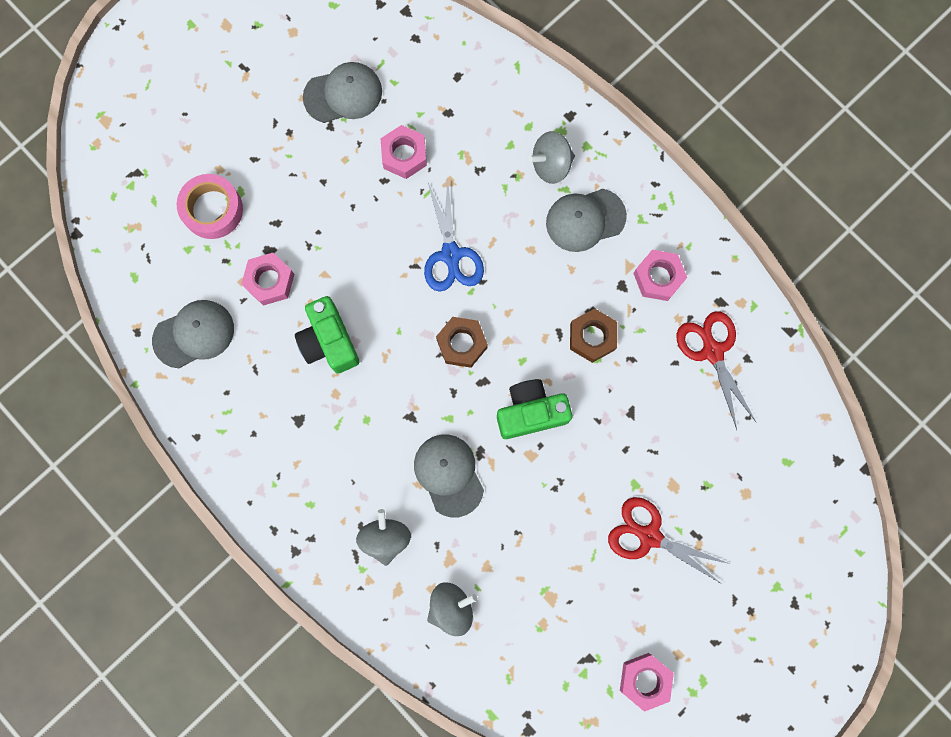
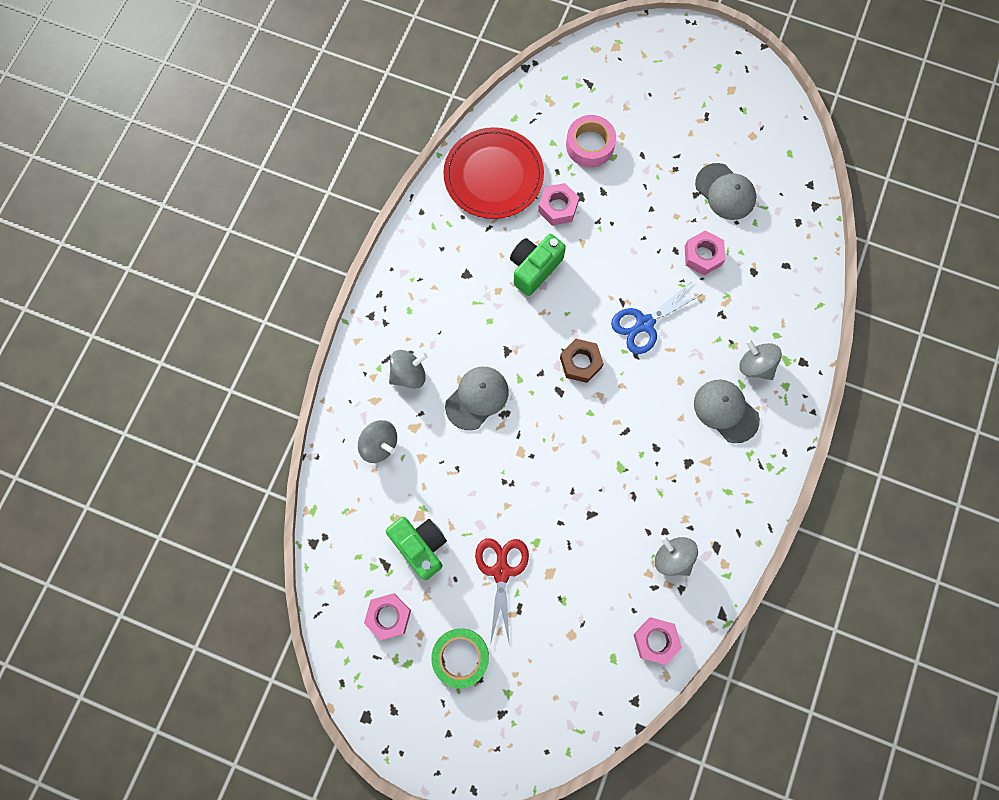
camera: 65 degrees right, 5 degrees down
grey cap [152,300,234,368] -> red plate [443,127,544,219]
green camera [497,379,572,439] -> green camera moved to [386,517,447,580]
brown nut [570,308,617,363] -> none
pink nut [633,250,687,301] -> pink nut moved to [633,618,682,665]
red scissors [676,311,757,430] -> grey spinning top [655,536,698,576]
none -> green tape [431,629,489,688]

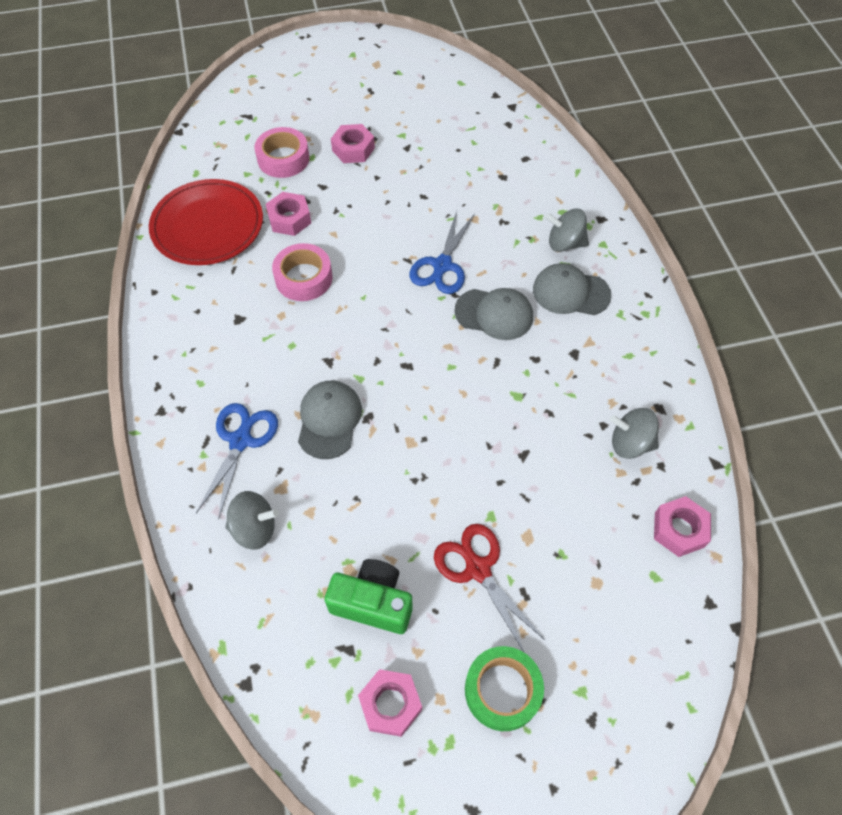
camera: 35 degrees left, 15 degrees down
grey spinning top [389,350,428,389] -> blue scissors [196,403,278,520]
green camera [510,234,566,296] -> pink tape [272,243,332,301]
brown nut [560,339,604,383] -> none
pink nut [685,230,725,275] -> pink nut moved to [331,124,375,163]
grey cap [695,163,756,220] -> grey cap moved to [454,288,533,340]

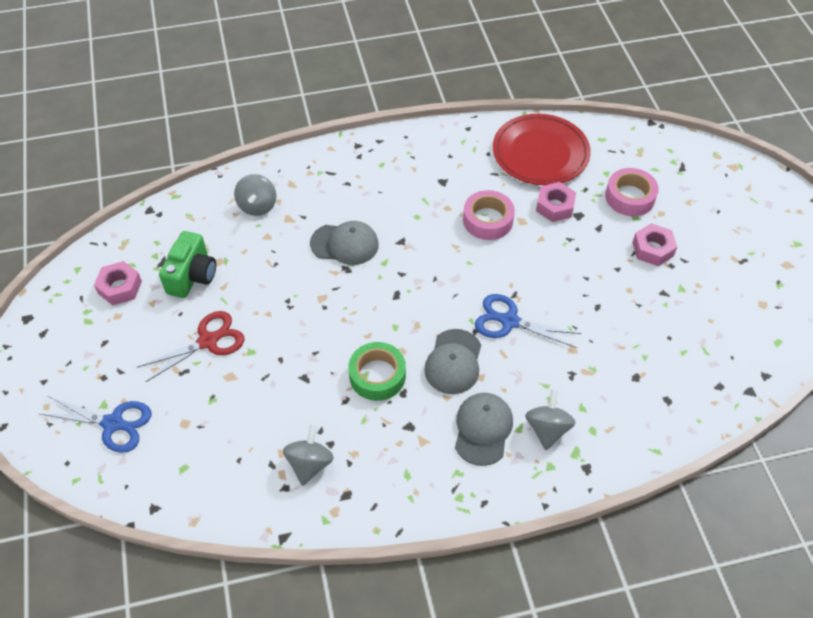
camera: 90 degrees right, 5 degrees down
blue scissors [196,403,278,520] -> blue scissors moved to [41,396,151,453]
green tape [465,646,544,731] -> green tape moved to [349,342,406,401]
pink nut [654,496,711,557] -> none

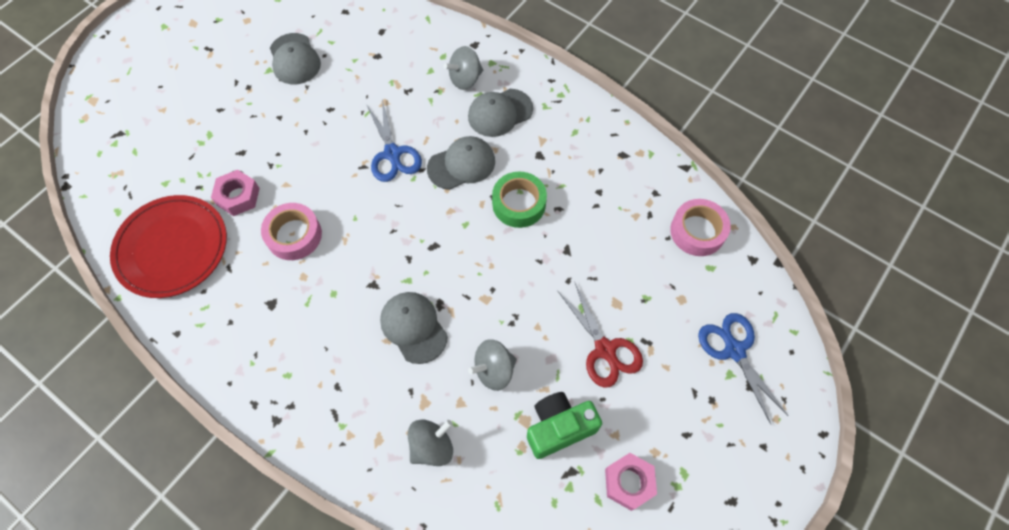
camera: 130 degrees left, 10 degrees up
red scissors [137,311,244,382] -> red scissors turned 135 degrees counterclockwise [558,283,643,388]
grey spinning top [283,424,334,486] -> grey spinning top moved to [468,339,517,391]
pink tape [605,168,659,216] -> pink tape moved to [670,199,731,256]
pink nut [632,223,677,266] -> none
none -> grey cap [270,33,321,84]

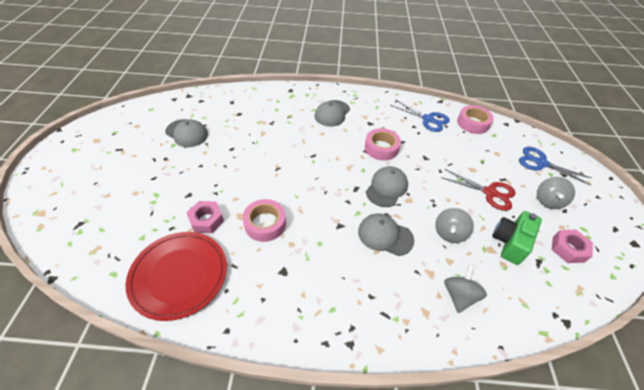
camera: 35 degrees left, 15 degrees down
blue scissors [366,99,422,182] -> blue scissors moved to [391,100,449,132]
grey cap [427,136,495,190] -> grey cap moved to [366,166,408,207]
grey spinning top [444,46,483,90] -> grey spinning top moved to [537,177,575,209]
green tape [492,172,547,228] -> pink tape [365,128,401,161]

